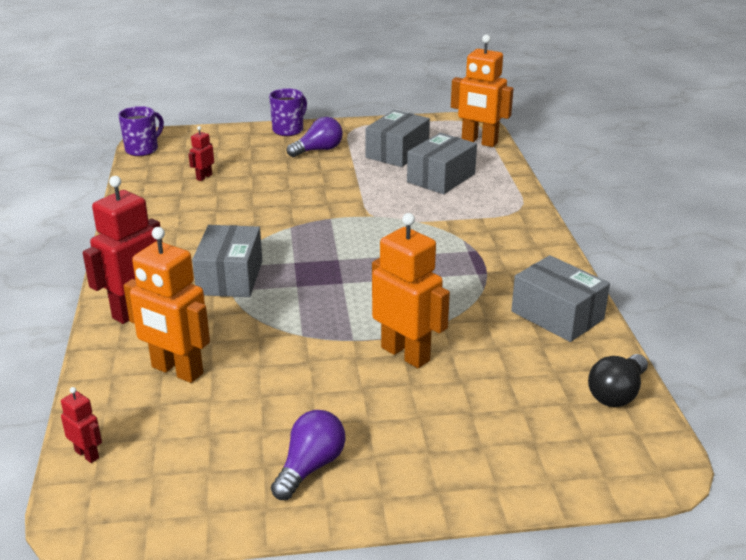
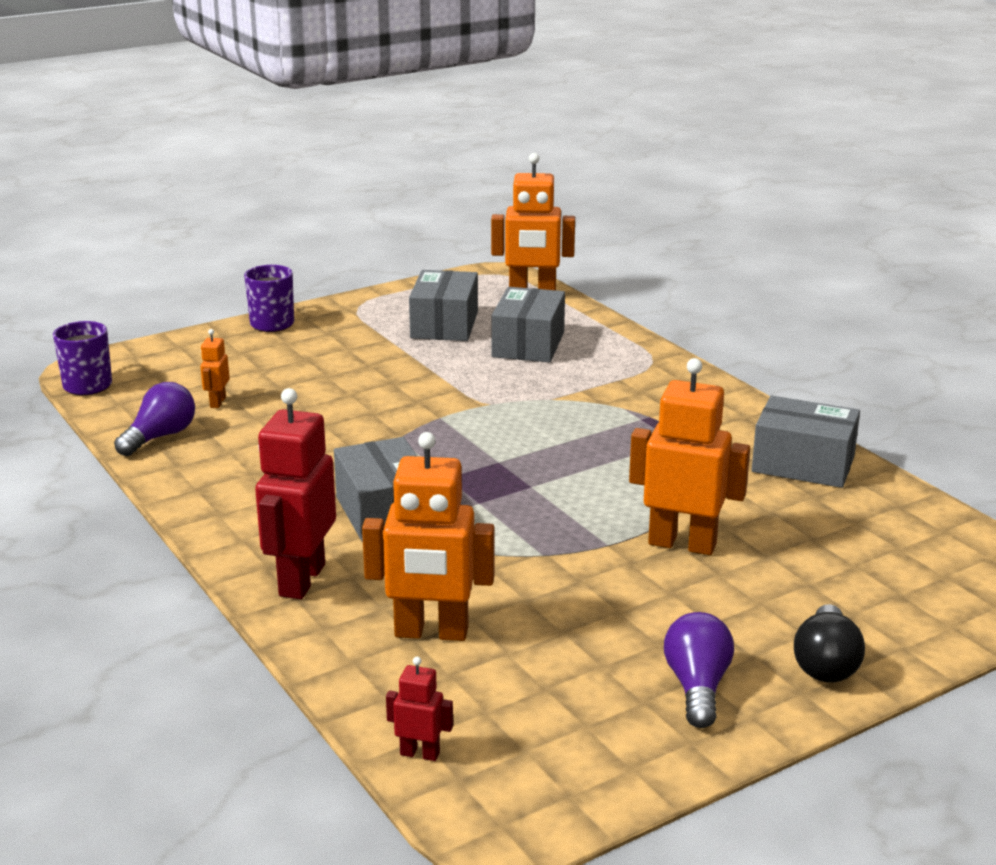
camera: 25 degrees left, 5 degrees down
red robot [189,126,214,181] -> orange robot [200,329,230,408]
purple light bulb [287,117,343,157] -> purple light bulb moved to [114,382,195,456]
black light bulb [588,354,648,407] -> black light bulb moved to [794,604,865,683]

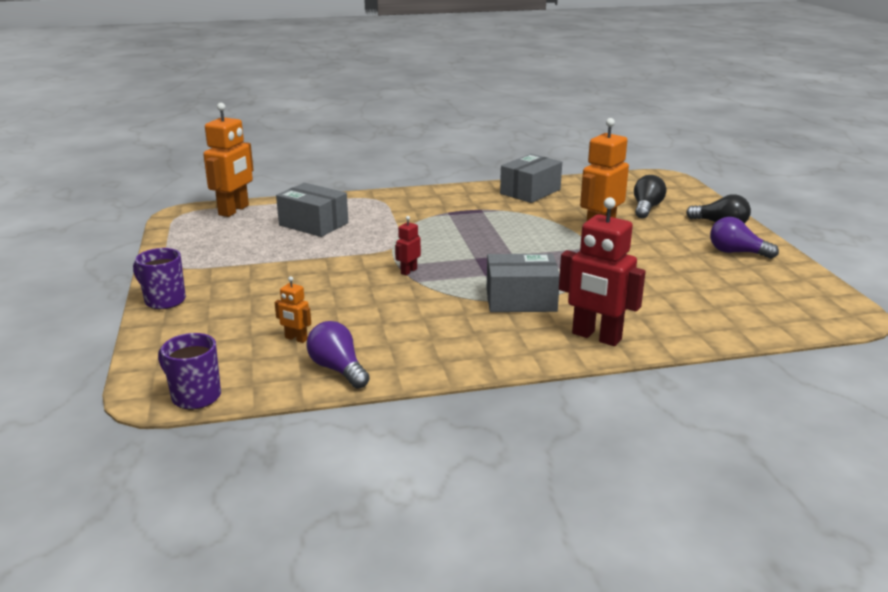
camera: 70 degrees left, 0 degrees up
orange robot [362,432,494,641] -> none
red robot [386,657,453,761] -> red robot moved to [395,216,421,275]
grey box [409,270,478,341] -> none
none -> black light bulb [634,175,666,218]

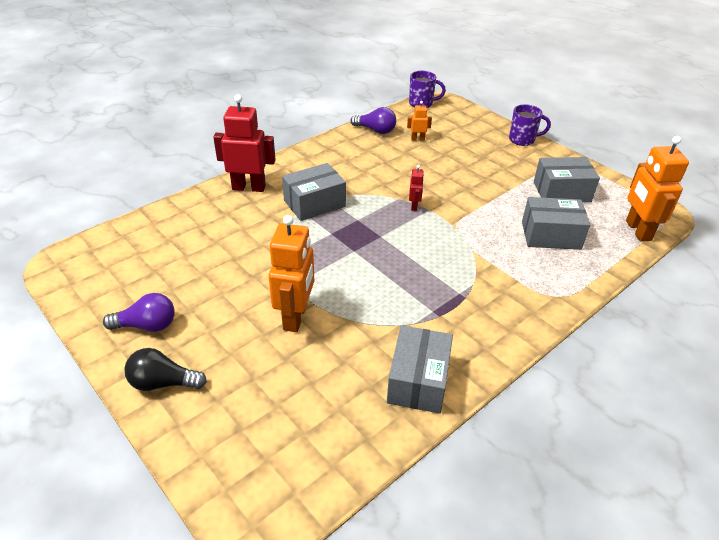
camera: 150 degrees right, 15 degrees up
black light bulb [634,175,666,218] -> none
none -> grey box [534,157,600,202]

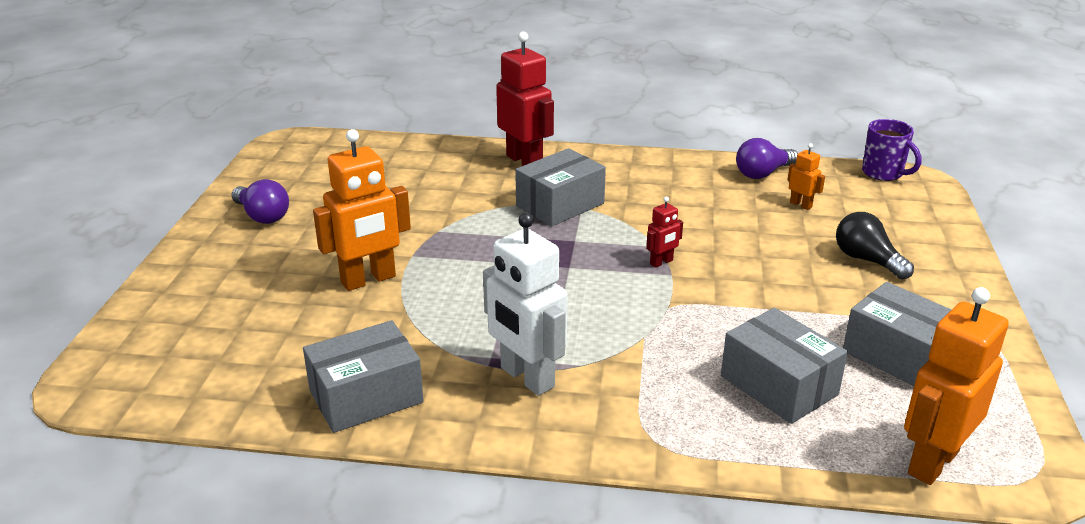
camera: 50 degrees right, 10 degrees down
black light bulb [124,348,207,391] -> black light bulb moved to [836,212,914,279]
grey box [282,163,346,221] -> grey box turned 60 degrees counterclockwise [515,148,606,226]
purple light bulb [351,107,396,134] -> purple light bulb turned 75 degrees clockwise [736,138,798,179]
purple mug [509,104,551,146] -> none
none -> white robot [483,213,567,396]

